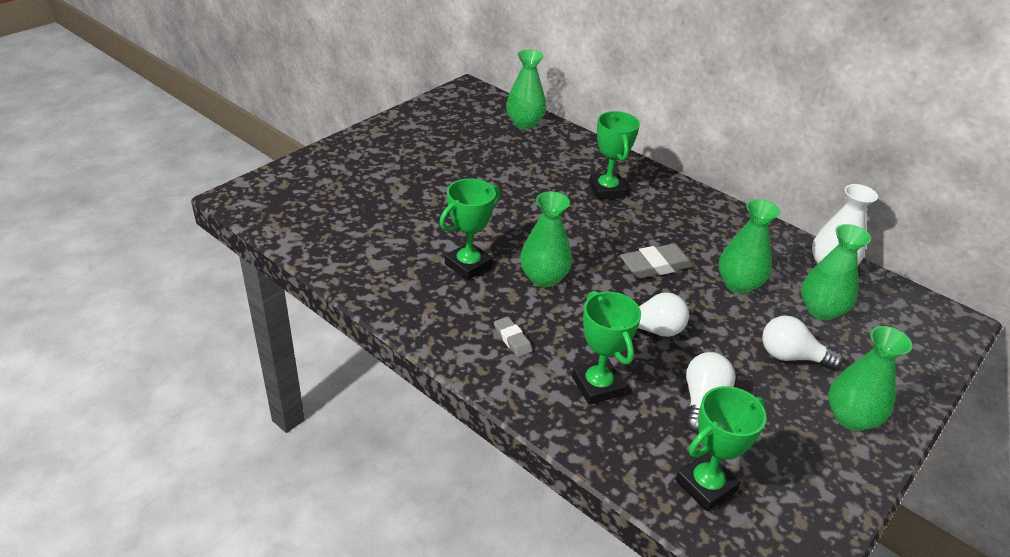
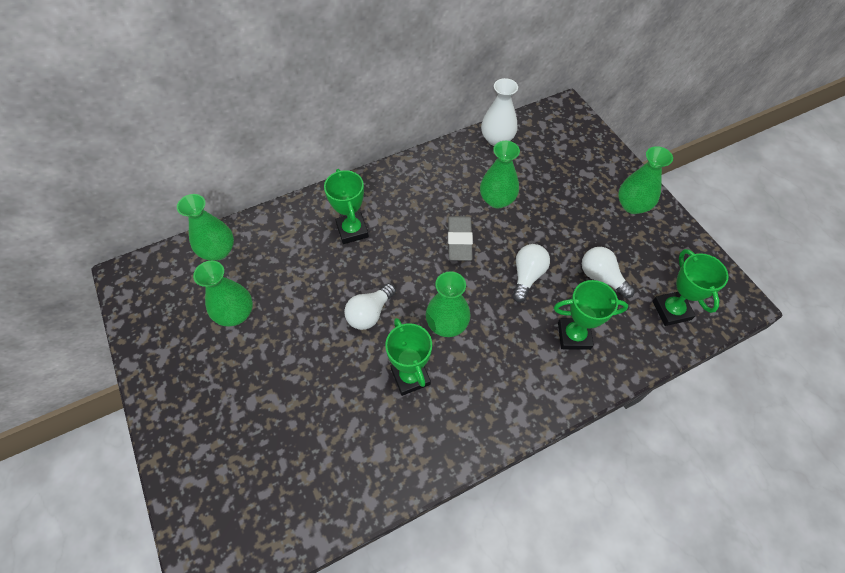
camera: 65 degrees left, 20 degrees up
grey eraser [494,317,533,357] -> none
green trophy [589,111,640,199] -> green trophy turned 60 degrees clockwise [324,169,369,244]
white light bulb [762,316,843,369] -> white light bulb moved to [344,283,396,330]
green vase [801,224,871,320] -> green vase moved to [193,261,253,326]

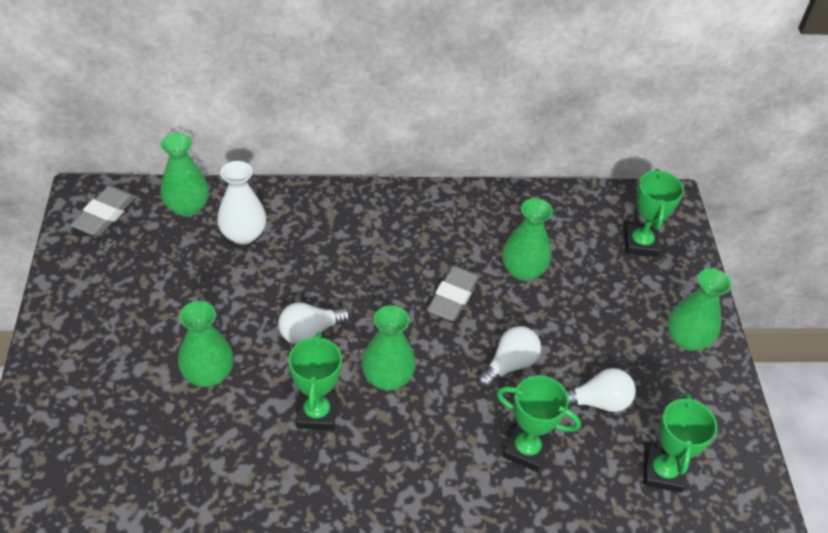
camera: 20 degrees right, 10 degrees down
green vase [193,261,253,326] -> green vase moved to [178,301,234,387]
green trophy [324,169,369,244] -> green trophy moved to [625,169,684,257]
white vase [481,78,518,146] -> white vase moved to [217,161,267,245]
white light bulb [582,247,635,299] -> white light bulb turned 105 degrees clockwise [566,368,636,412]
none -> grey eraser [71,186,136,236]

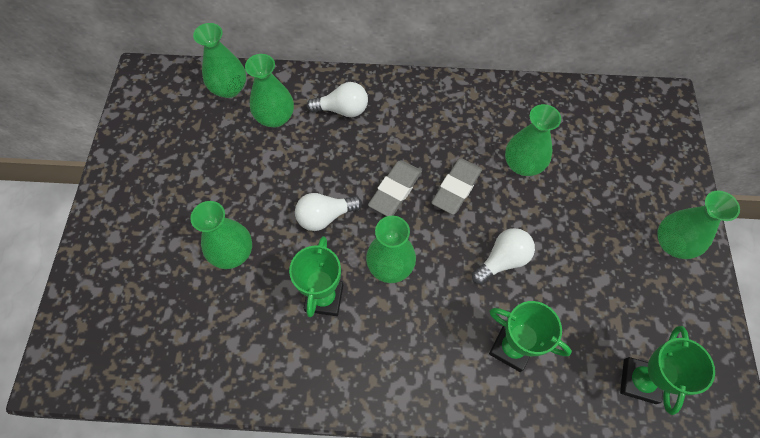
camera: 10 degrees right, 15 degrees up
grey eraser [71,186,136,236] -> grey eraser moved to [368,160,422,216]
white vase [217,161,267,245] -> green vase [245,54,294,128]
white light bulb [566,368,636,412] -> white light bulb moved to [307,82,368,117]
green trophy [625,169,684,257] -> none

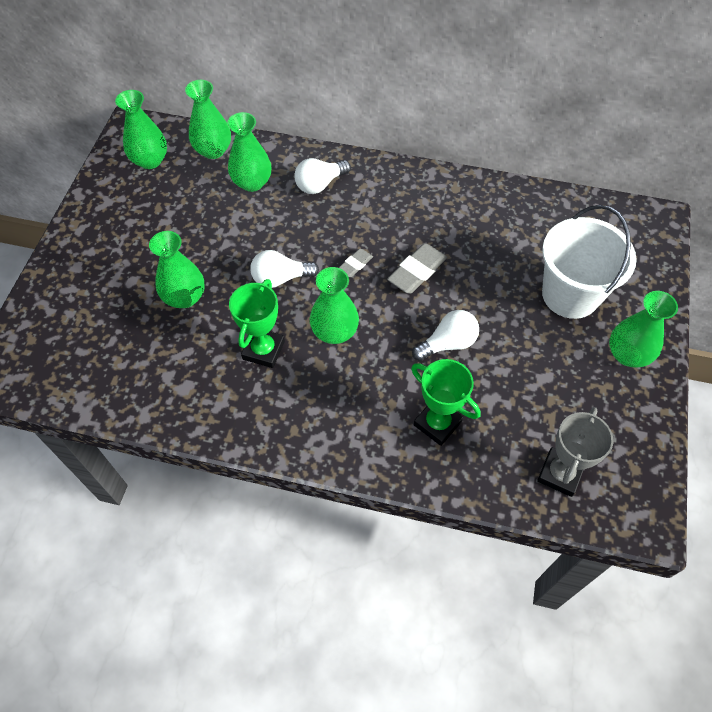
camera: 10 degrees right, 5 degrees down
white light bulb [307,82,368,117] -> white light bulb turned 135 degrees clockwise [294,158,351,194]
grey eraser [368,160,422,216] -> grey eraser [339,249,373,277], size x0.58
green vase [505,104,561,176] -> green vase moved to [115,90,167,169]
green trophy [620,326,715,415] -> grey trophy [537,407,613,497]
none -> white bucket [542,205,637,319]

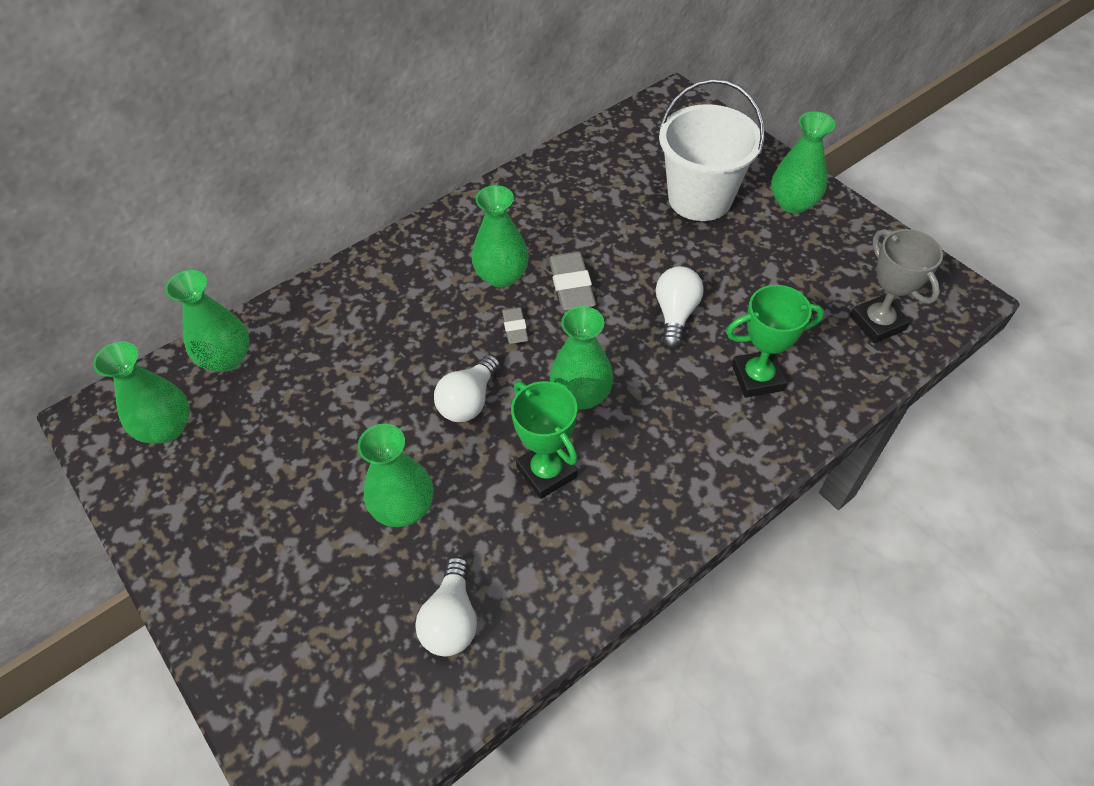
camera: 50 degrees left, 5 degrees down
green vase [227,112,271,192] -> green vase moved to [472,185,529,288]
white light bulb [294,158,351,194] -> white light bulb moved to [416,556,477,656]

